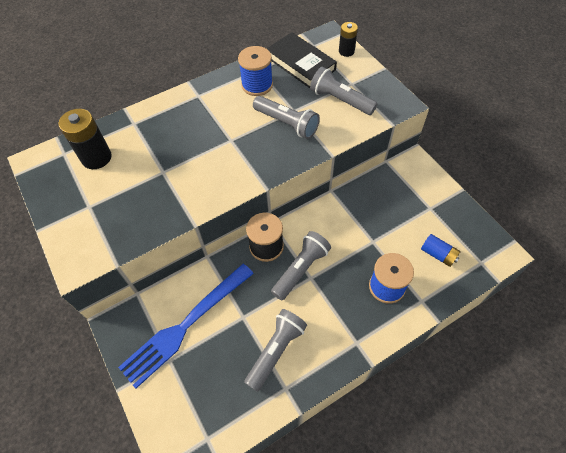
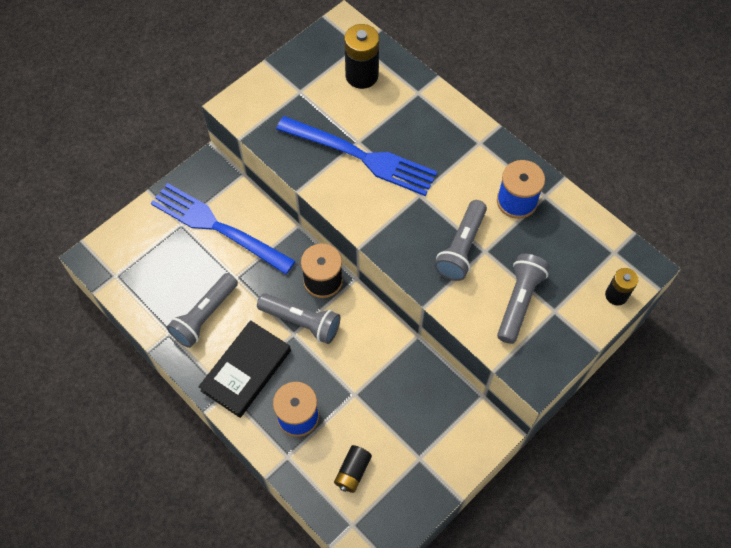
camera: 75 degrees right, 5 degrees up
grey flashlight [244,309,307,392] -> grey flashlight turned 105 degrees clockwise [167,273,238,348]
black book [266,32,337,88] -> black book moved to [198,320,291,418]
blue battery [421,234,461,267] -> black battery [334,445,372,493]
none -> blue fork [276,116,437,196]

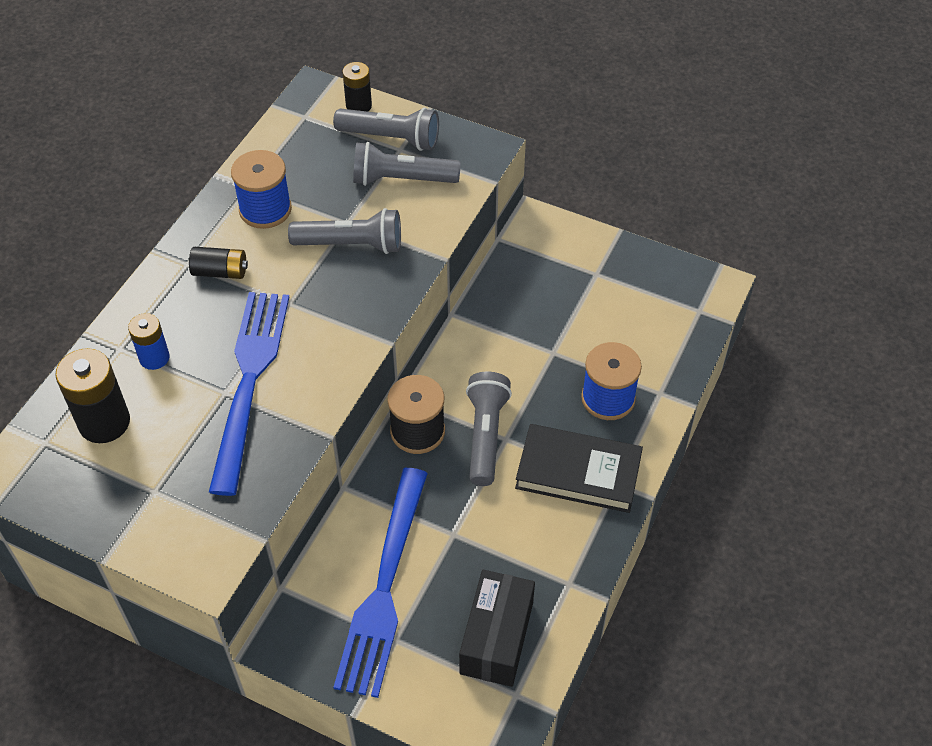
camera: 110 degrees left, 10 degrees down
grey flashlight [167,273,238,348] -> grey flashlight moved to [333,108,439,151]
black battery [334,445,372,493] -> black battery moved to [189,247,248,279]
none -> blue battery [128,313,170,370]
none -> black box [459,570,535,687]

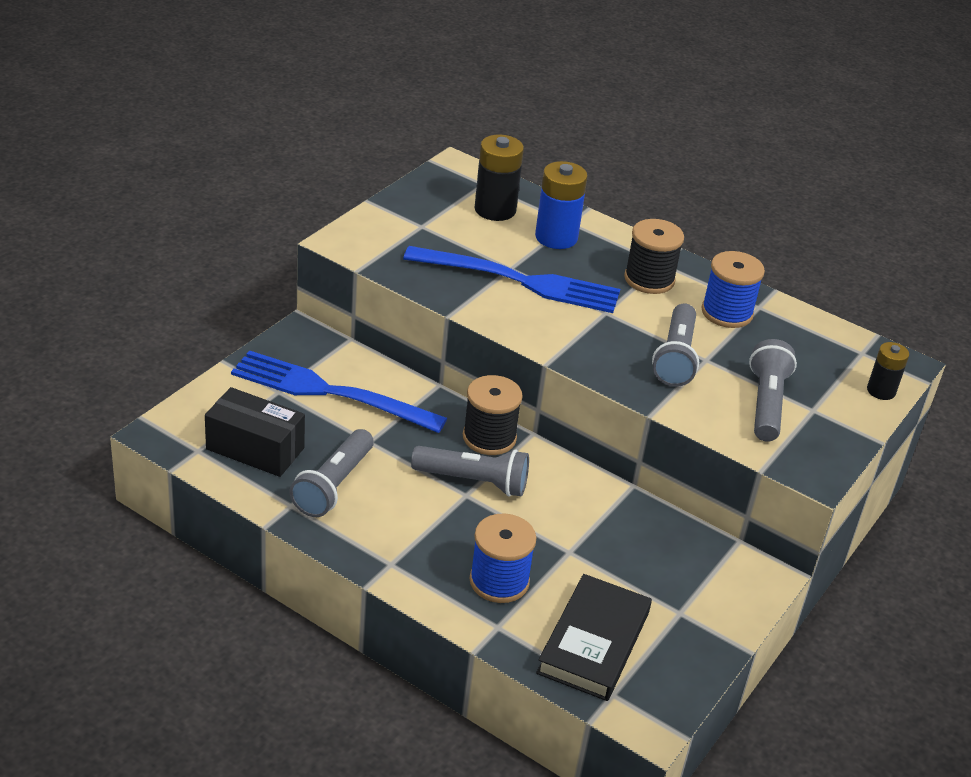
camera: 95 degrees right, 15 degrees down
blue battery [128,313,170,370] -> blue battery [535,161,587,249], size x1.64
black battery [189,247,248,279] -> black spool [624,219,684,294]
grey flashlight [333,108,439,151] -> grey flashlight moved to [289,429,374,517]
black book [515,424,643,513] -> black book moved to [536,574,652,701]

